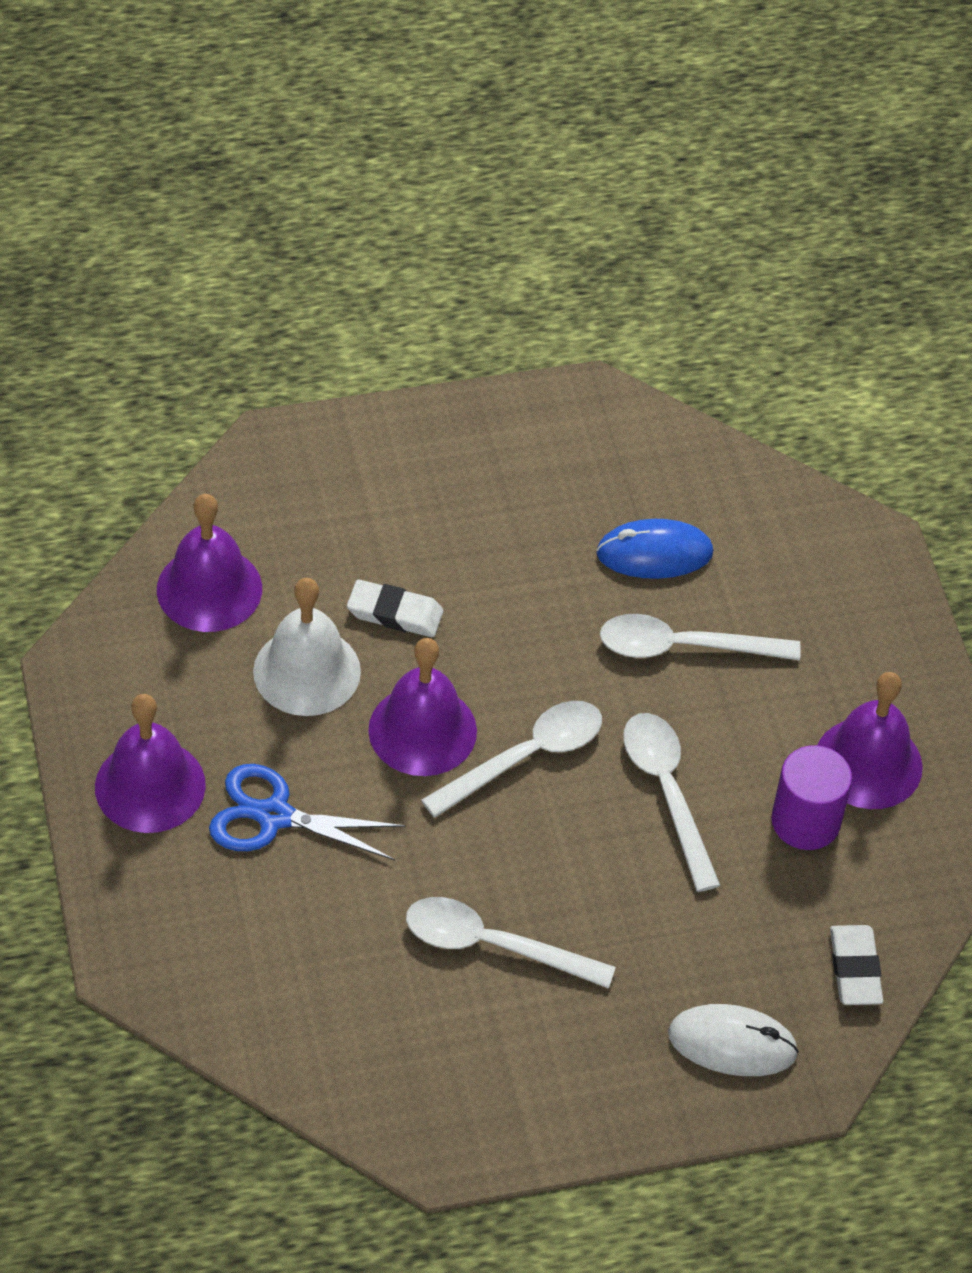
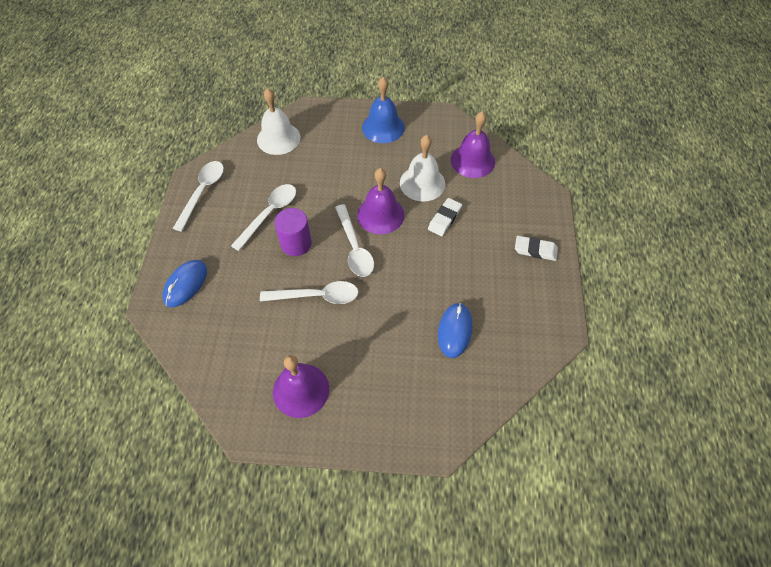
camera: 110 degrees right, 5 degrees up
purple bell [95,694,206,833] -> blue bell [362,77,405,143]
blue scissors [209,764,406,860] -> none
white spoon [600,614,801,661] -> white spoon moved to [173,161,224,232]
white mouse [668,1004,799,1076] -> blue mouse [162,260,207,308]
purple cylinder [771,745,852,850] -> purple cylinder moved to [275,208,312,256]
white eraser [830,925,883,1005] -> white eraser moved to [515,236,558,261]
none -> white bell [257,88,301,155]

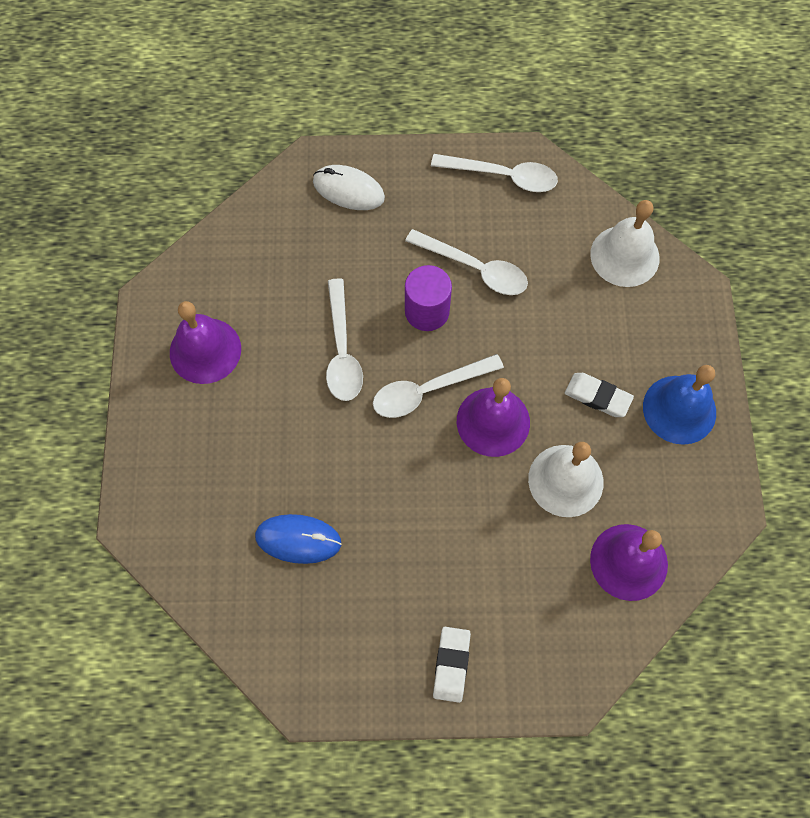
camera: 85 degrees right, 10 degrees up
blue mouse [162,260,207,308] -> white mouse [313,165,385,210]
white eraser [428,198,462,236] -> white eraser moved to [565,373,634,417]

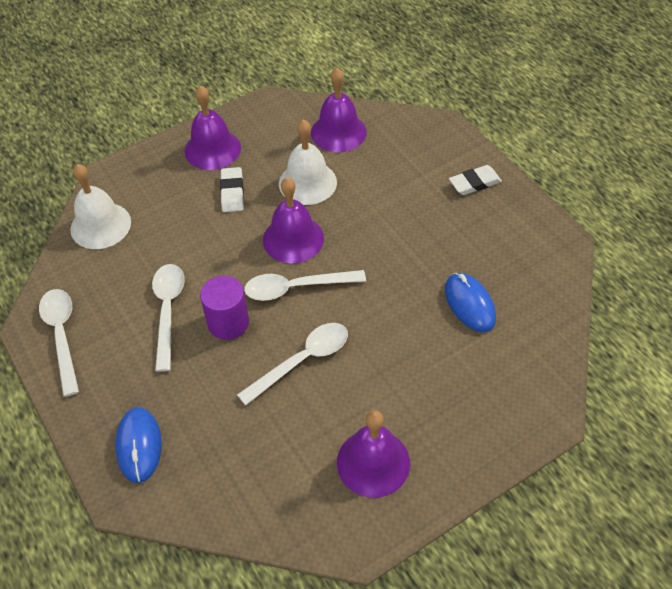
camera: 120 degrees left, 15 degrees down
white mouse [313,165,385,210] -> blue mouse [115,407,162,483]
white spoon [373,354,504,418] -> white spoon turned 135 degrees clockwise [244,270,366,301]
blue bell [643,365,716,445] -> purple bell [185,85,241,170]

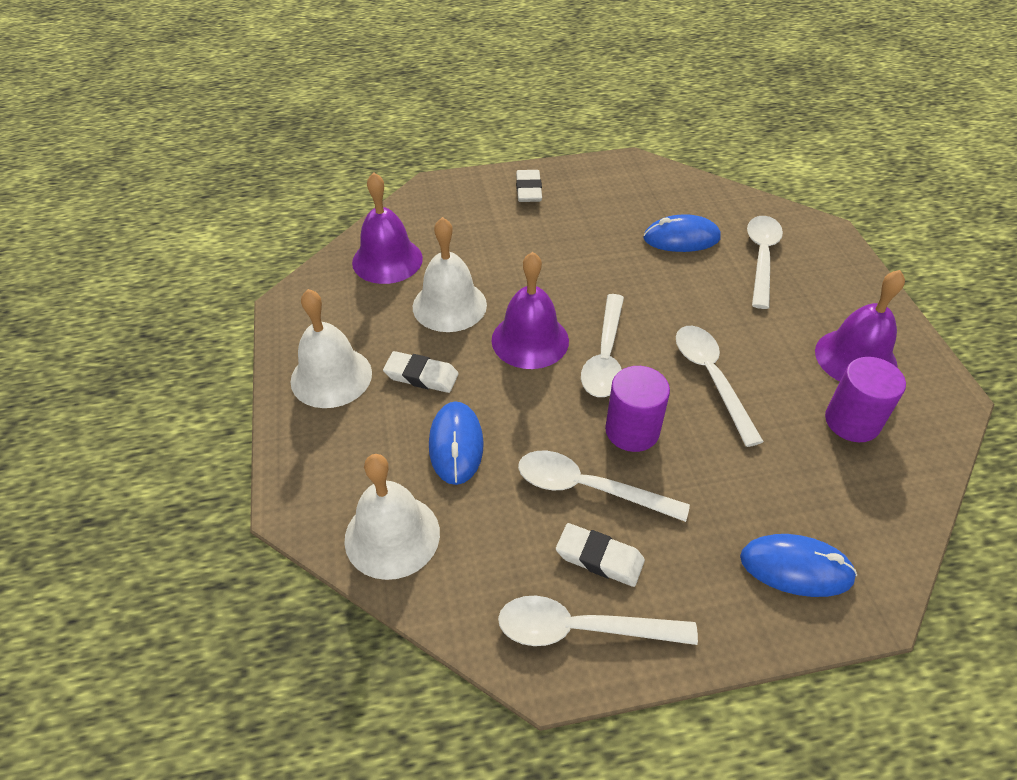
camera: 70 degrees left, 5 degrees down
purple bell [185,85,241,170] -> white bell [290,289,372,408]
none -> blue mouse [429,401,484,485]
none -> white eraser [556,523,645,587]
none -> white spoon [747,216,783,309]
none -> purple cylinder [825,357,906,442]

